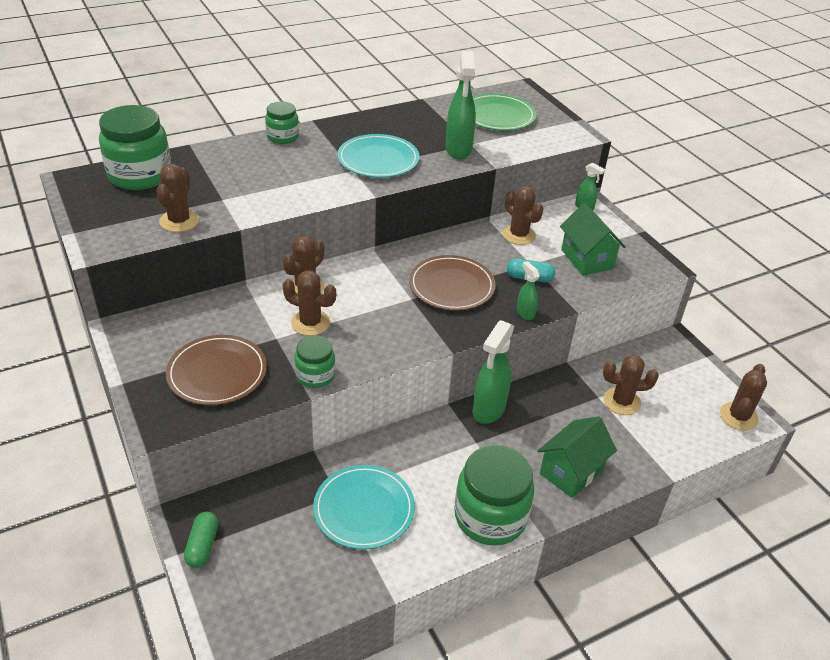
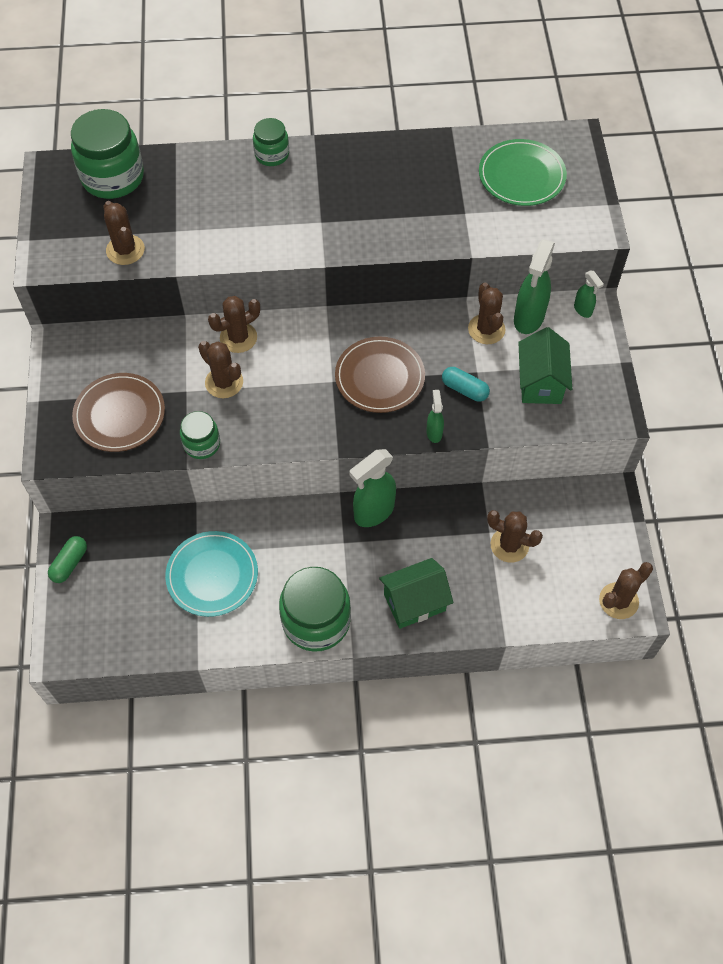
camera: 25 degrees right, 20 degrees up
brown cactus [156,164,199,232] -> brown cactus turned 60 degrees counterclockwise [103,201,145,265]
turquoise plate [337,134,419,178] -> none
green spray bottle [445,51,476,159] -> green spray bottle moved to [514,239,555,334]

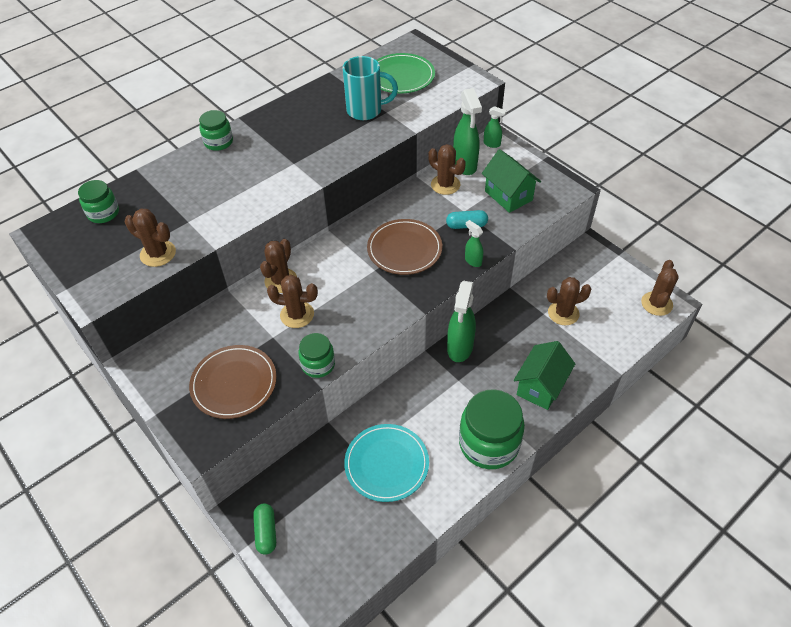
camera: 35 degrees left, 10 degrees down
green jar [71,109,144,199] -> green jar [78,180,119,223], size x0.55
none -> turquoise mug [342,56,398,120]

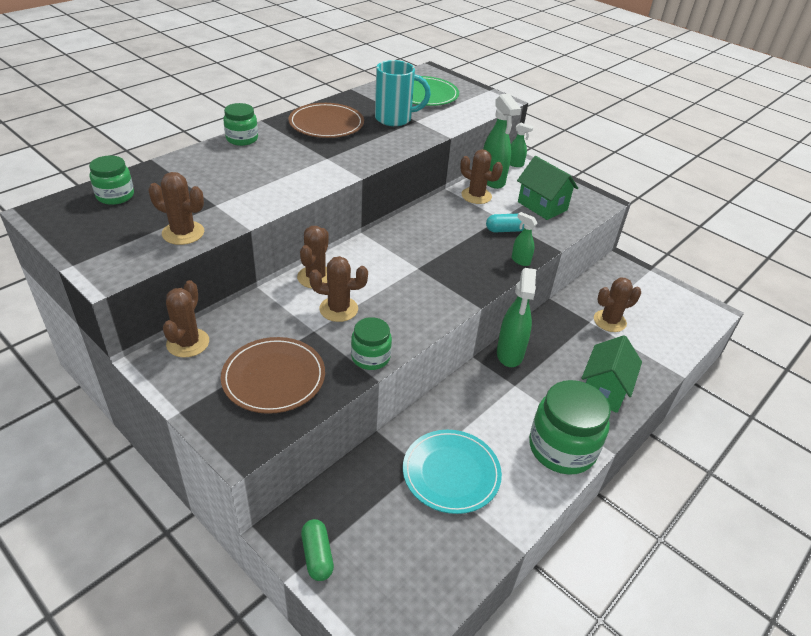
camera: 10 degrees left, 10 degrees down
brown plate [367,219,442,275] -> brown plate moved to [288,103,364,138]
brown cactus [641,260,679,316] -> brown cactus moved to [163,280,209,358]

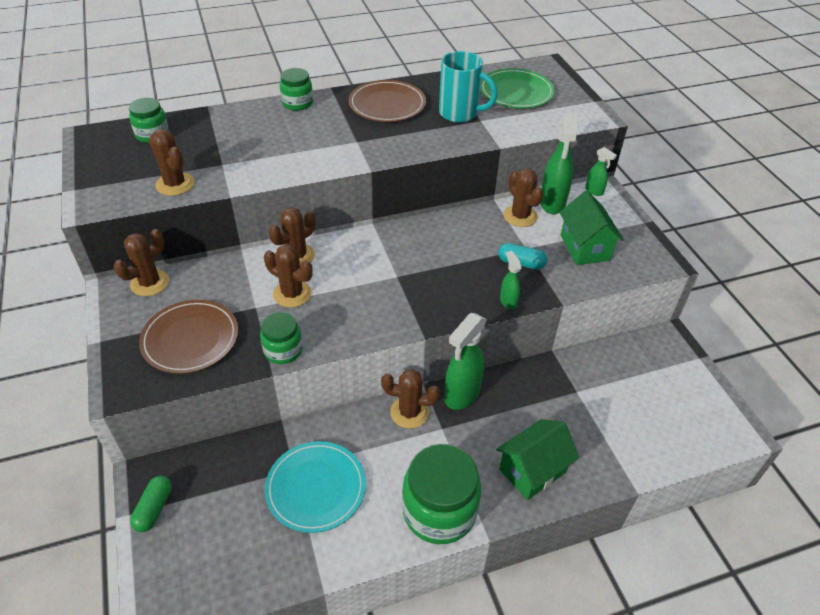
camera: 30 degrees right, 5 degrees up
brown cactus [594,277,641,332] -> brown cactus moved to [381,369,440,428]

